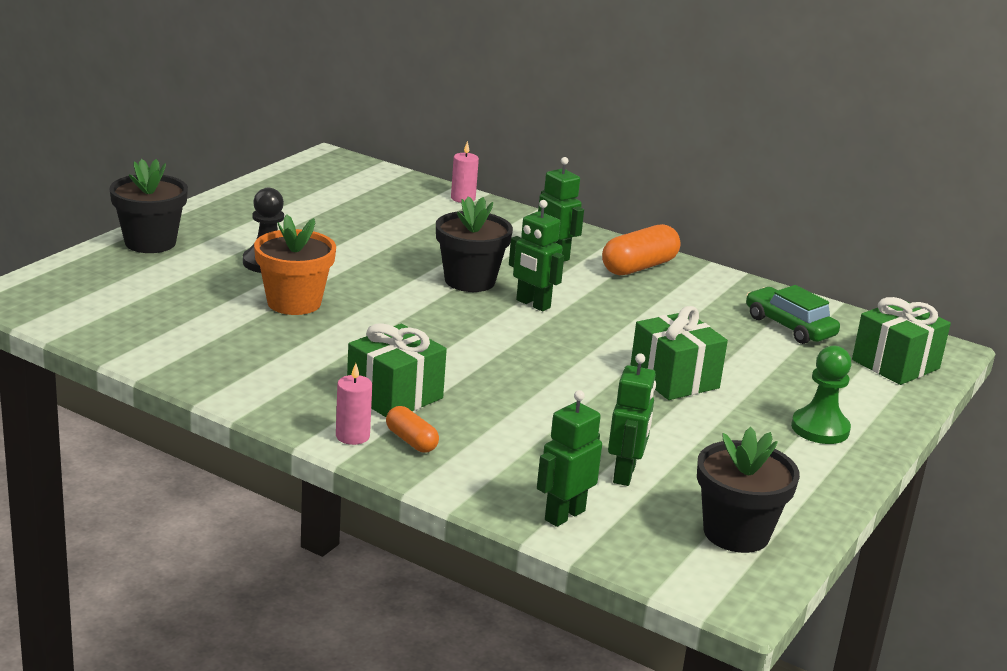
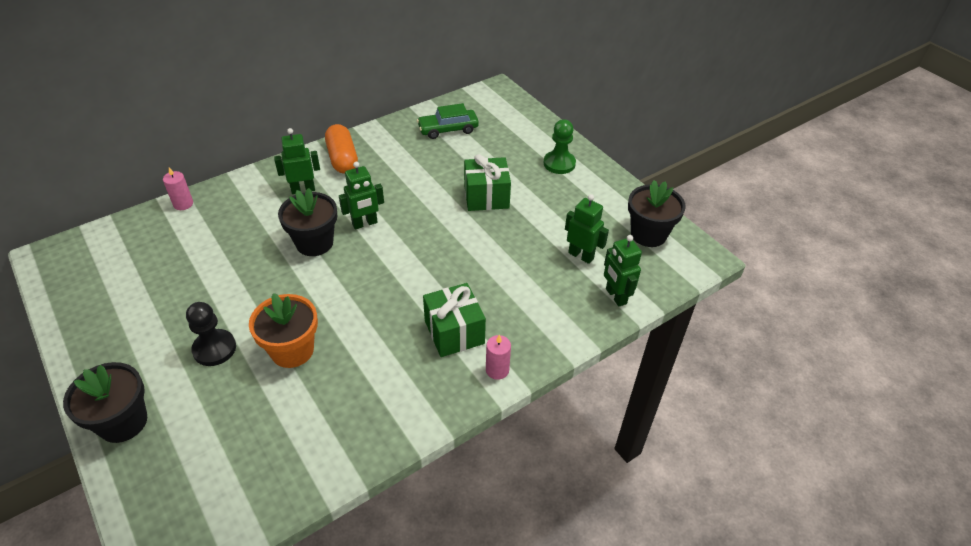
camera: 65 degrees left, 20 degrees up
orange capsule [386,406,439,453] -> none
green gift [852,297,951,385] -> none

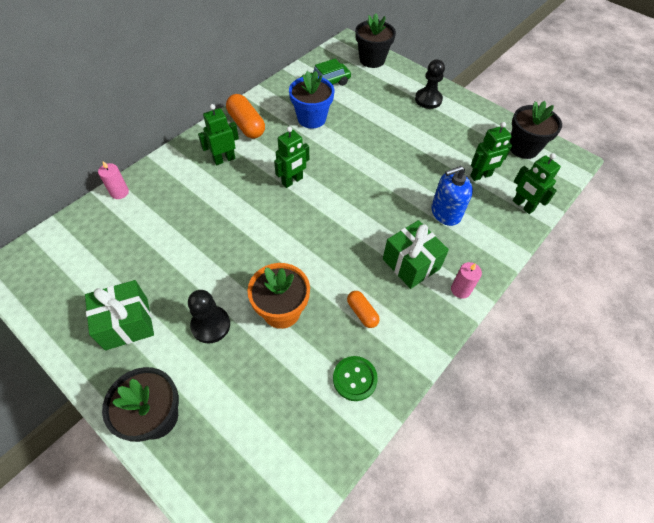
camera: 15 degrees left, 10 degrees up
black flower pot [278,188,337,256] -> black flower pot moved to [355,13,396,68]
green gift [464,154,511,211] -> green gift moved to [85,280,154,351]
green pawn [544,119,576,174] -> black pawn [415,59,445,109]
green robot [565,194,609,264] -> green robot turned 135 degrees clockwise [470,122,512,181]
none -> blue flower pot [289,71,334,128]
none -> green button [333,356,378,401]
none -> orange capsule [347,291,380,328]
none -> blue soap dispenser [431,166,473,226]

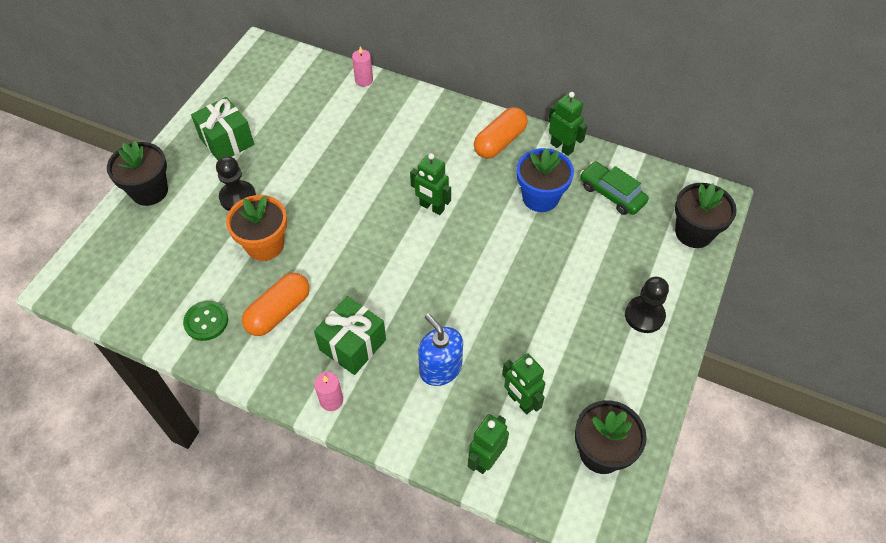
camera: 75 degrees right, 0 degrees up
green robot [198,104,239,165] -> green robot moved to [548,92,587,156]
orange capsule [347,291,380,328] -> orange capsule [242,273,310,336], size x1.74

